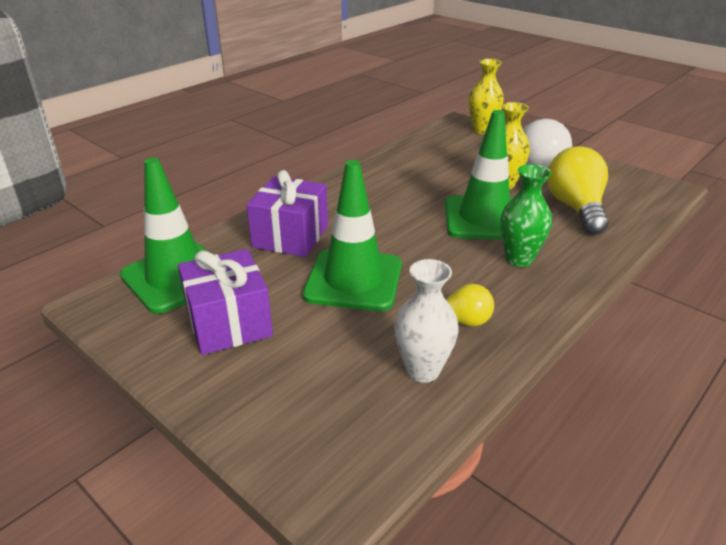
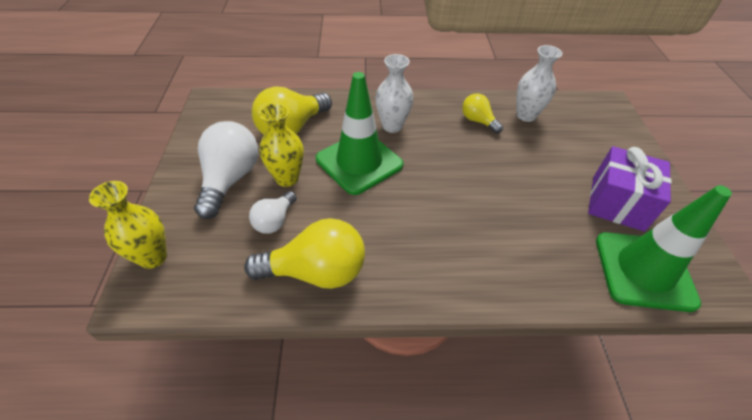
camera: 135 degrees left, 15 degrees up
purple gift [246,170,328,257] -> none
green traffic cone [303,160,402,311] -> none
green vase [500,164,552,267] -> white vase [375,54,413,133]
none -> yellow light bulb [244,218,365,289]
none -> white light bulb [249,191,297,234]

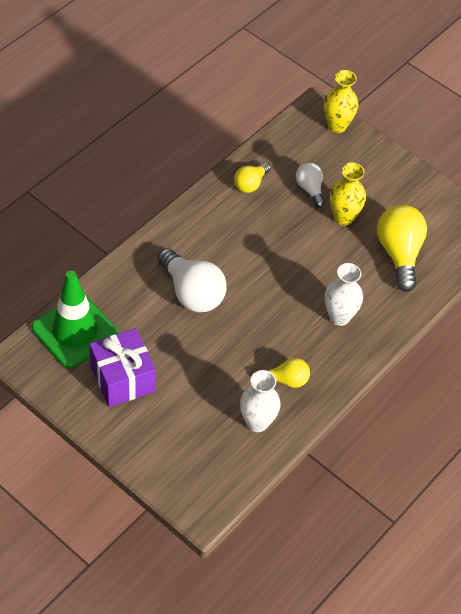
camera: 130 degrees right, 5 degrees up
white light bulb [194,121,258,219] -> white light bulb moved to [157,248,227,312]
yellow light bulb [244,218,365,289] -> yellow light bulb [234,162,271,193], size x0.56
green traffic cone [316,72,403,195] -> none

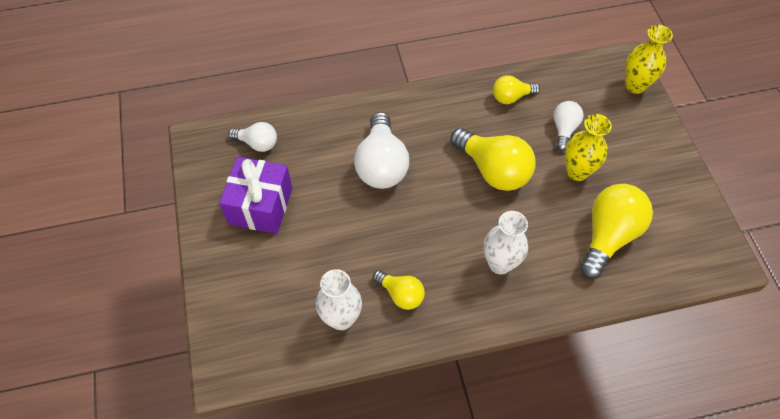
camera: 40 degrees right, 5 degrees up
green traffic cone [32,270,118,368] -> white light bulb [228,122,277,152]
none -> yellow light bulb [451,128,536,191]

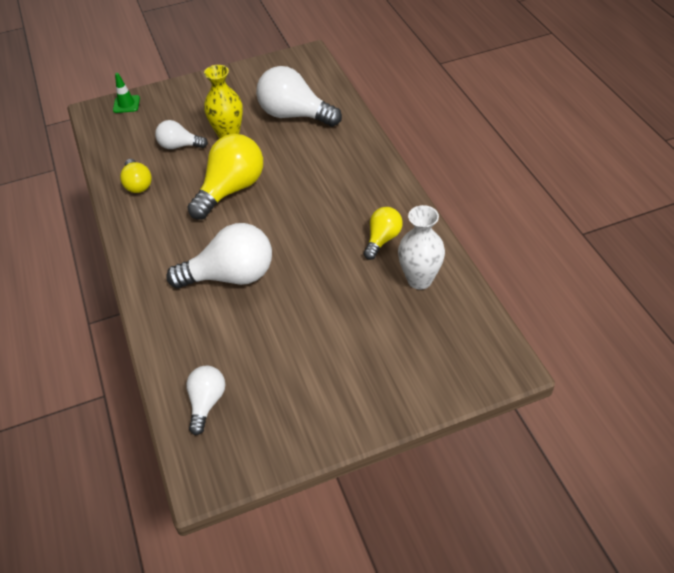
camera: 95 degrees left, 10 degrees down
purple gift [219,157,292,234] -> none
white vase [484,211,528,274] -> none
yellow light bulb [580,184,653,279] -> white light bulb [256,66,342,127]
yellow vase [625,25,673,94] -> green traffic cone [113,73,140,113]

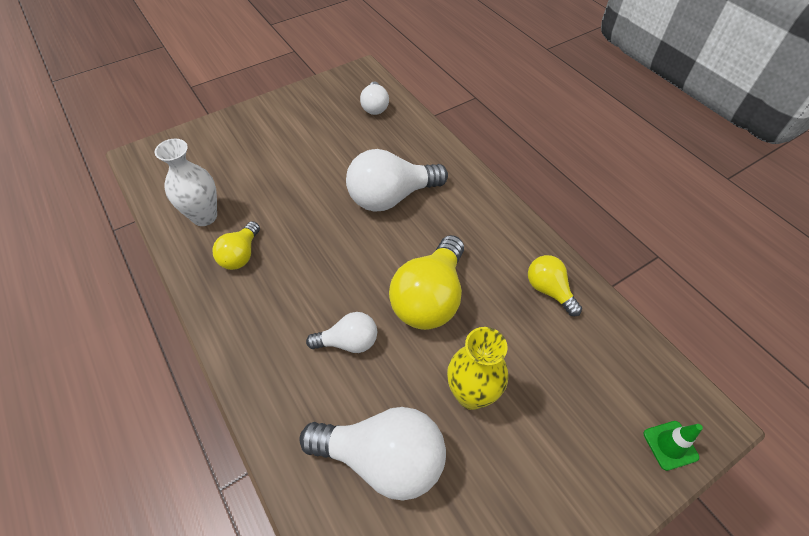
camera: 165 degrees right, 5 degrees up
white light bulb [155,120,208,149] -> white light bulb moved to [306,312,377,353]

